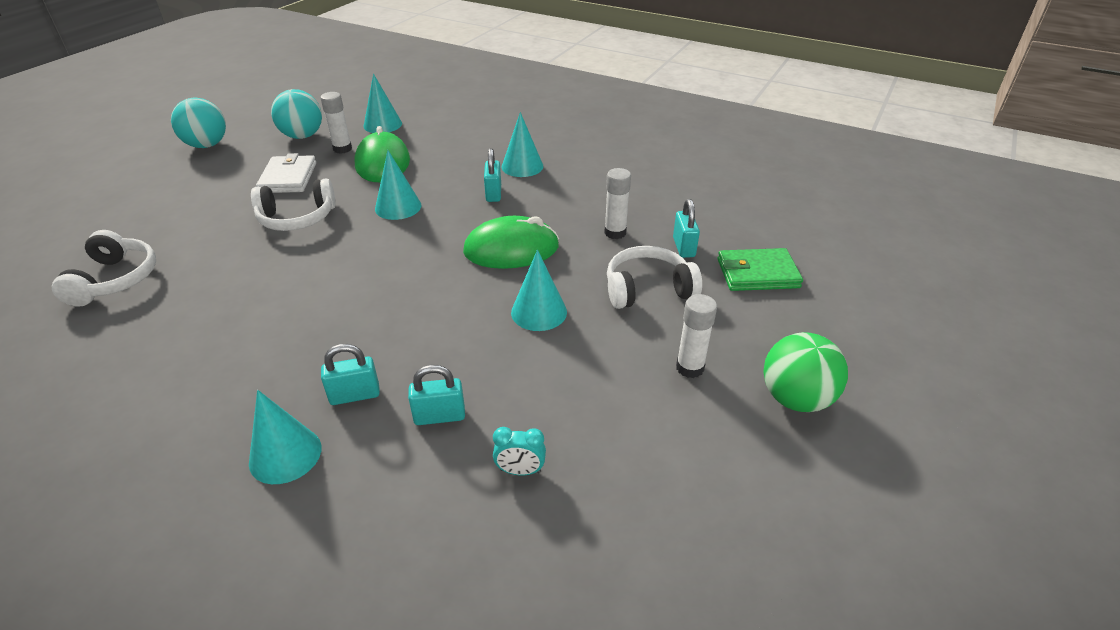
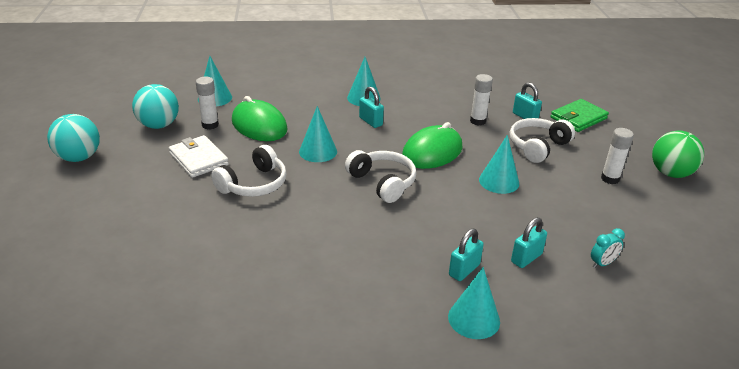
camera: 35 degrees left, 5 degrees down
white headphones [52,230,156,307] -> white headphones moved to [345,150,416,203]

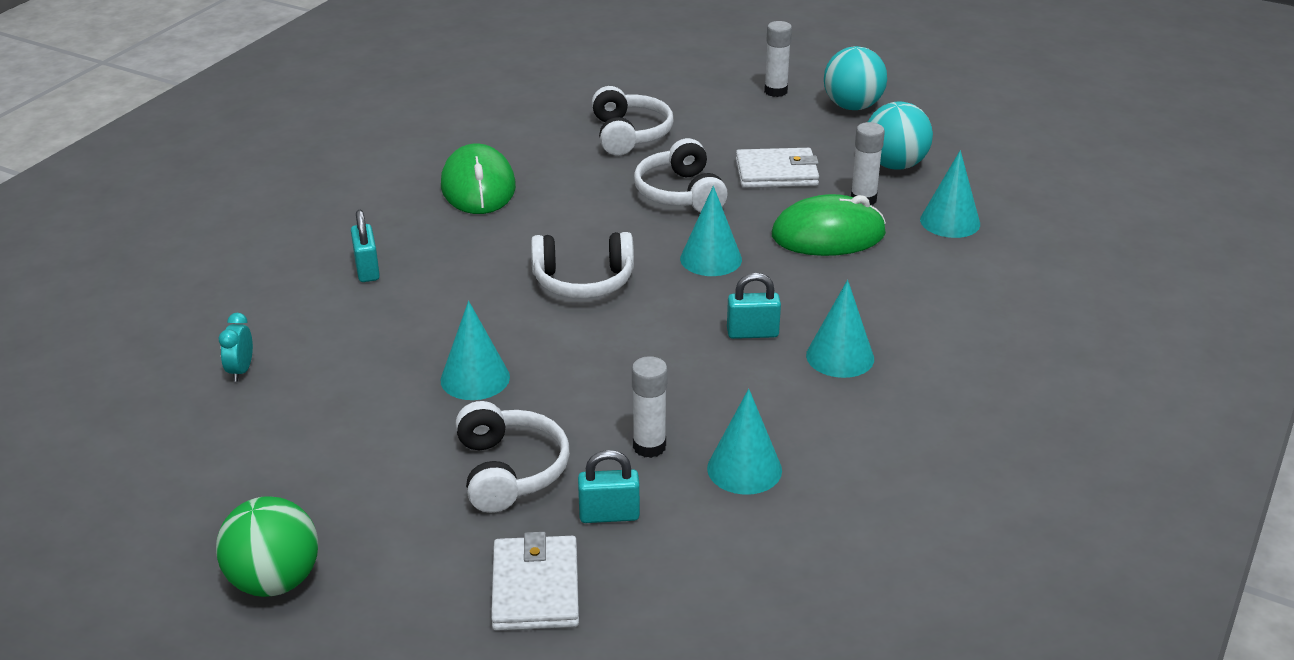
camera: 125 degrees right, 0 degrees up
green mouse [402,122,463,169] -> green mouse moved to [441,144,516,214]
turquoise cone [448,267,500,339] -> turquoise cone moved to [707,389,782,495]
turquoise padlock [511,217,547,268] -> none
green wallet [551,99,609,132] -> white wallet [491,532,579,631]
white glue stick [601,128,634,184] -> white glue stick moved to [764,21,792,97]
none -> white headphones [592,86,673,155]

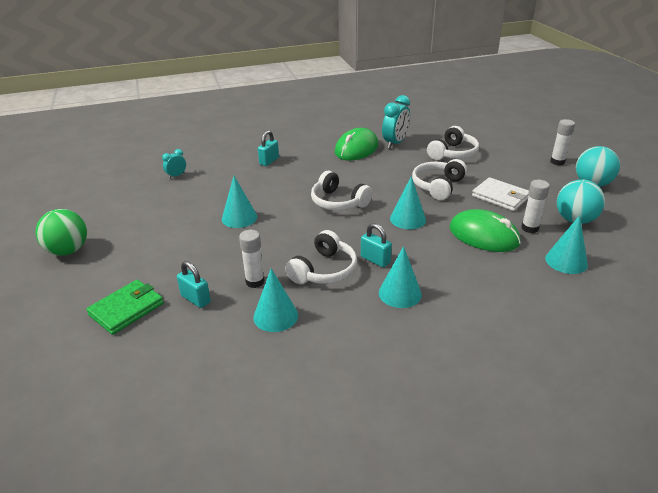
camera: 45 degrees right, 0 degrees up
white headphones [455,401,570,513] -> white headphones moved to [285,230,357,284]
white wallet [491,532,579,631] -> green wallet [86,280,164,335]
none -> turquoise clock [382,95,410,149]

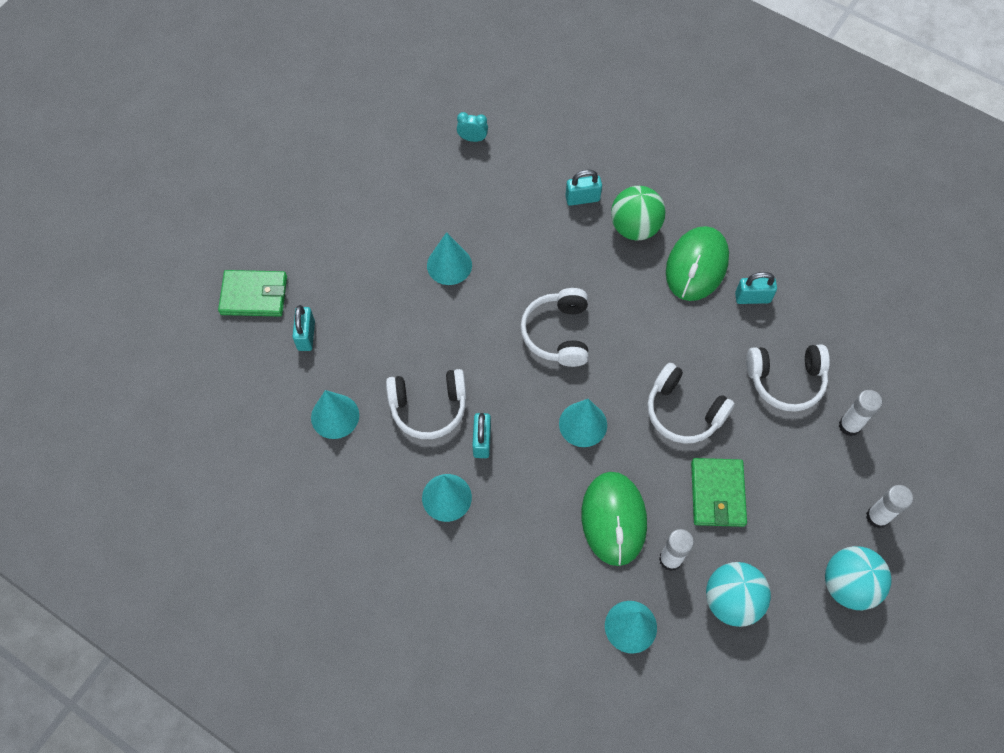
camera: 50 degrees right, 30 degrees up
green ball [36,209,87,255] -> green ball moved to [611,186,665,241]
white glue stick [239,230,265,288] -> white glue stick moved to [839,390,882,436]
green mouse [335,128,378,160] -> green mouse turned 60 degrees counterclockwise [666,226,729,301]
turquoise clock [382,95,410,149] -> turquoise padlock [735,272,777,304]
white headphones [412,159,467,200] -> white headphones turned 135 degrees counterclockwise [647,363,735,443]
white wallet [472,177,529,211] -> green wallet [691,458,747,527]

